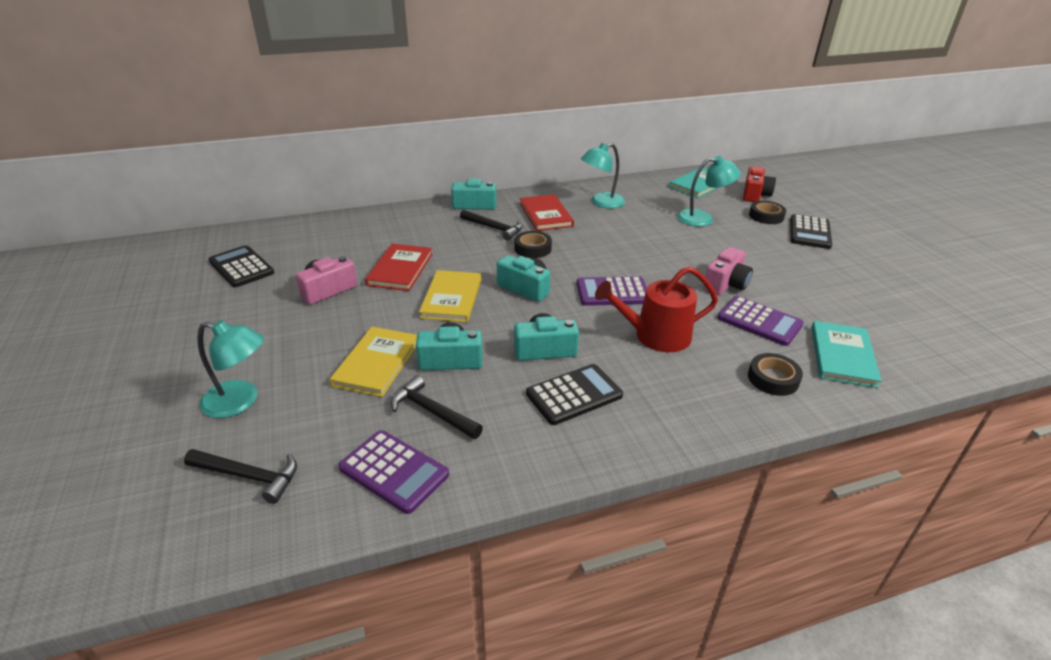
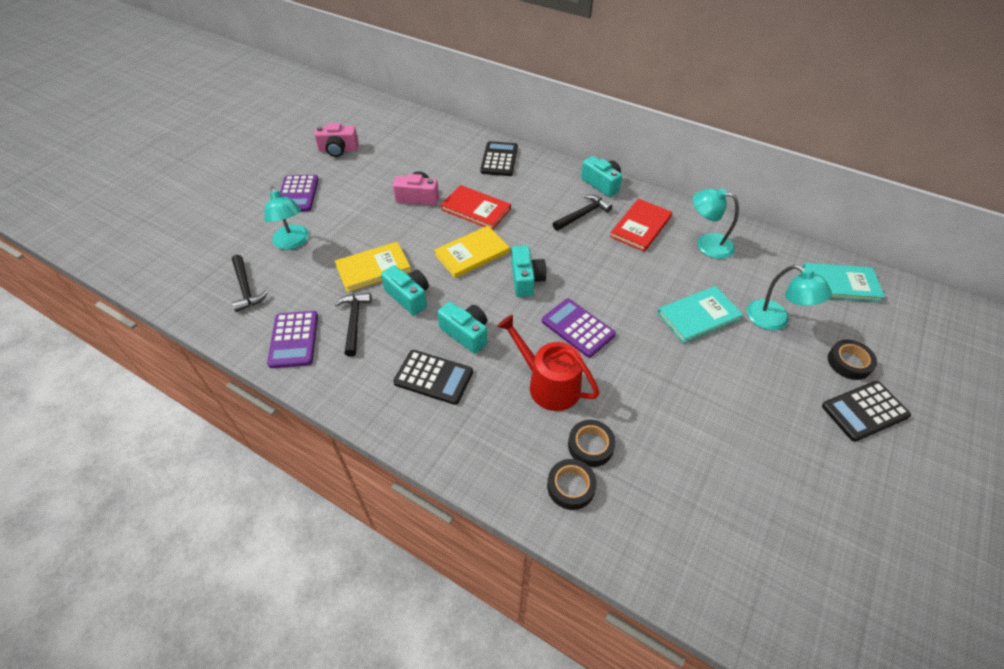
camera: 50 degrees right, 15 degrees up
black calculator [209,245,274,287] -> black calculator moved to [480,141,518,176]
red book [365,244,432,291] -> red book turned 60 degrees clockwise [441,185,511,230]
black hammer [460,209,523,241] -> black hammer turned 120 degrees counterclockwise [553,195,612,231]
black tape [514,231,552,258] -> black tape moved to [568,420,616,467]
pink camera [703,247,753,295] -> pink camera moved to [314,123,359,157]
purple calculator [717,296,804,346] -> purple calculator moved to [280,175,319,212]
red camera [743,166,776,202] -> none
turquoise book [811,321,882,388] -> turquoise book moved to [658,286,743,343]

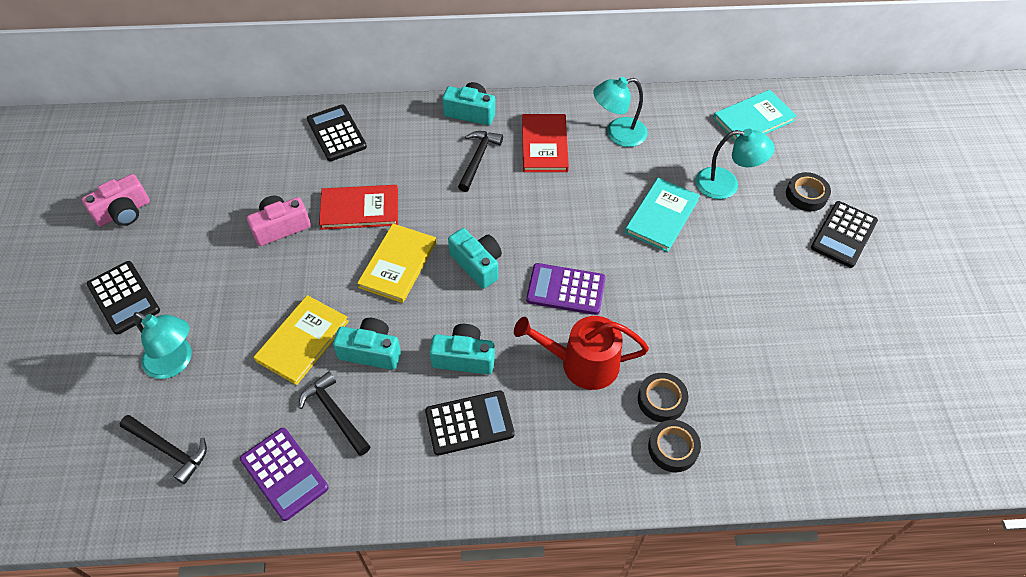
camera: 35 degrees left, 5 degrees up
purple calculator [280,175,319,212] -> black calculator [87,261,160,335]

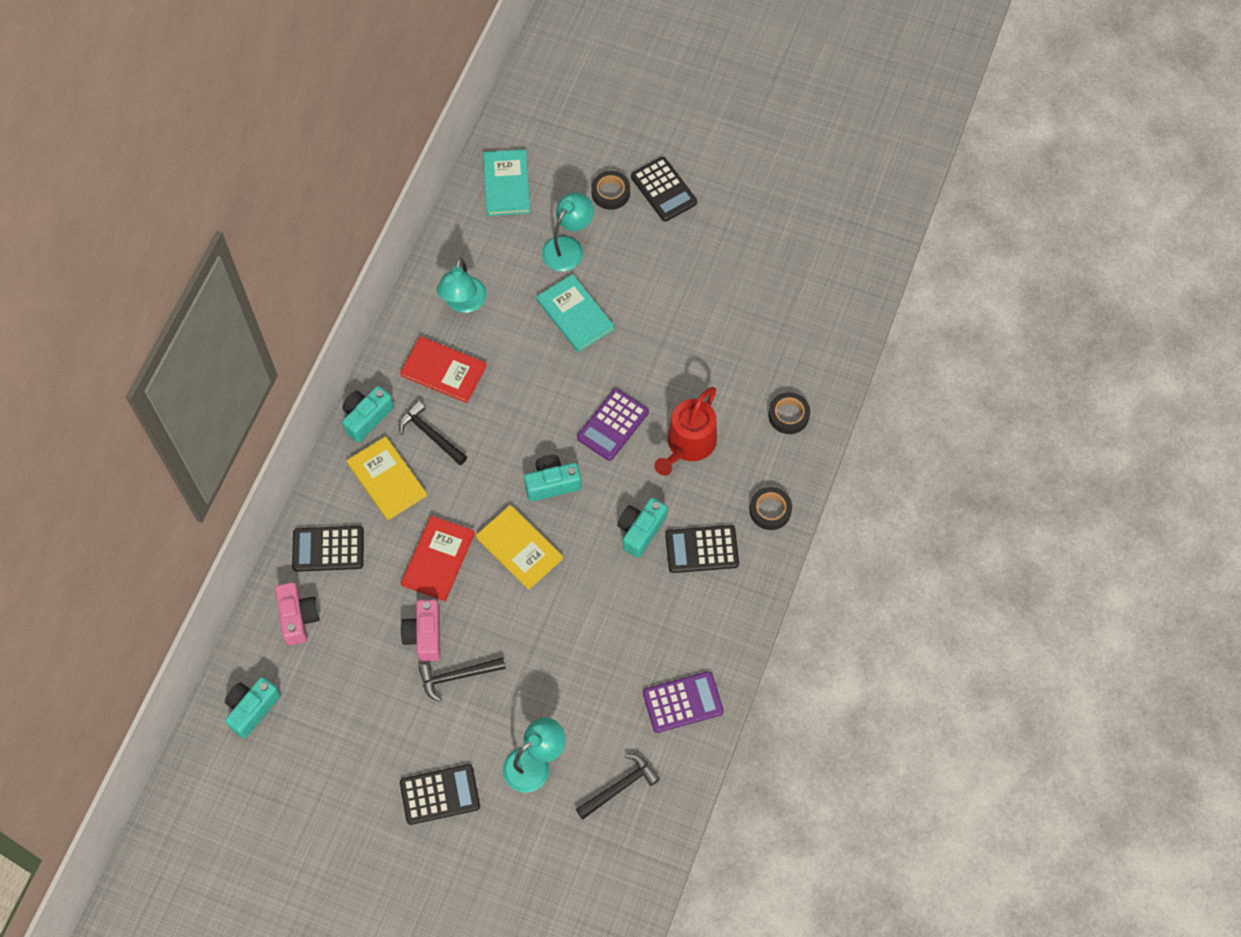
camera: 65 degrees left, 10 degrees up
pink camera [82,174,150,227] -> pink camera moved to [275,582,320,645]
yellow book [253,295,349,385] -> yellow book moved to [347,436,427,520]
black hammer [299,372,371,456] -> black hammer moved to [419,657,506,702]
turquoise camera [333,318,401,370] -> turquoise camera moved to [225,677,281,739]
black calculator [425,390,515,455] -> black calculator turned 105 degrees counterclockwise [665,525,739,573]
black tape [638,373,688,422] -> black tape moved to [749,487,792,530]

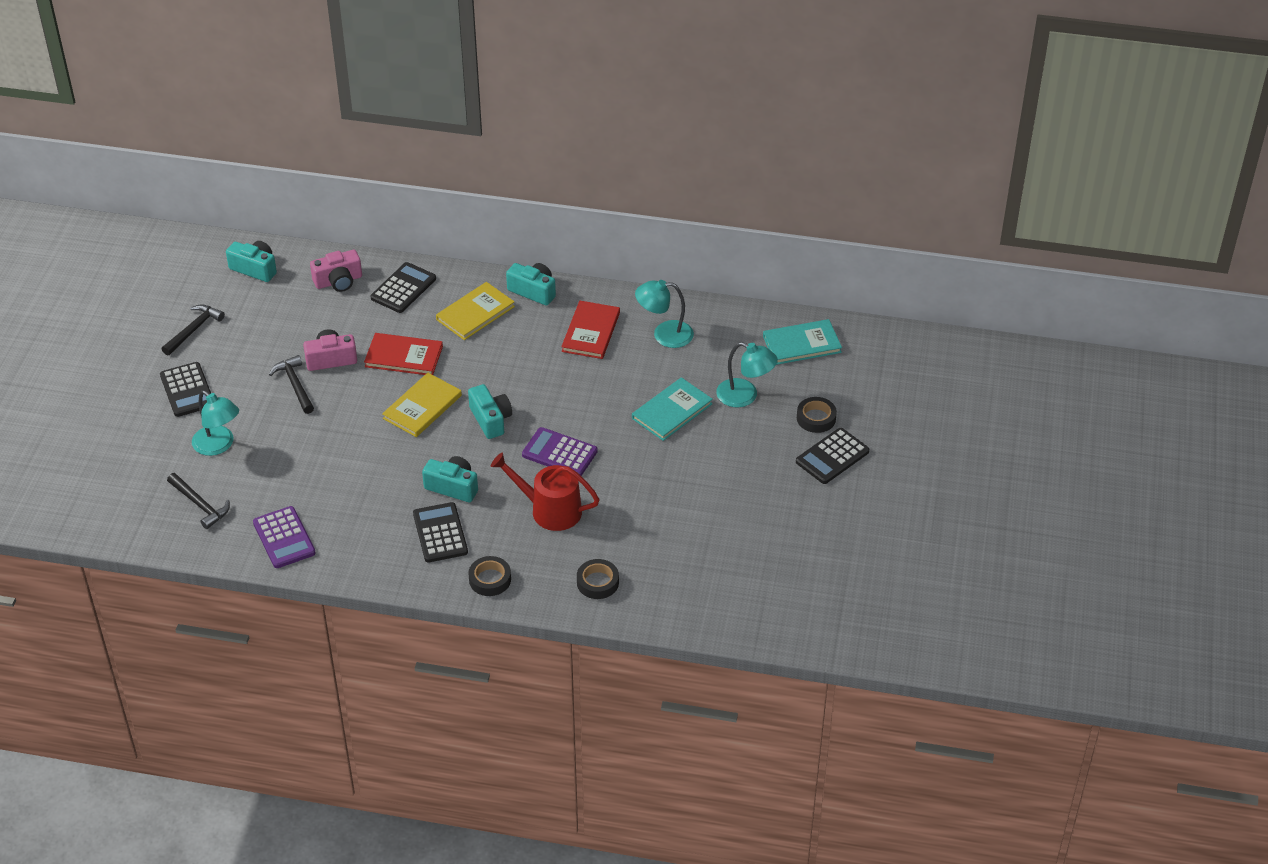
camera: 80 degrees right, 20 degrees down
black calculator [292,526,364,572] -> black calculator turned 45 degrees clockwise [371,262,436,313]
black hammer [399,401,467,465] -> black hammer moved to [162,304,225,356]

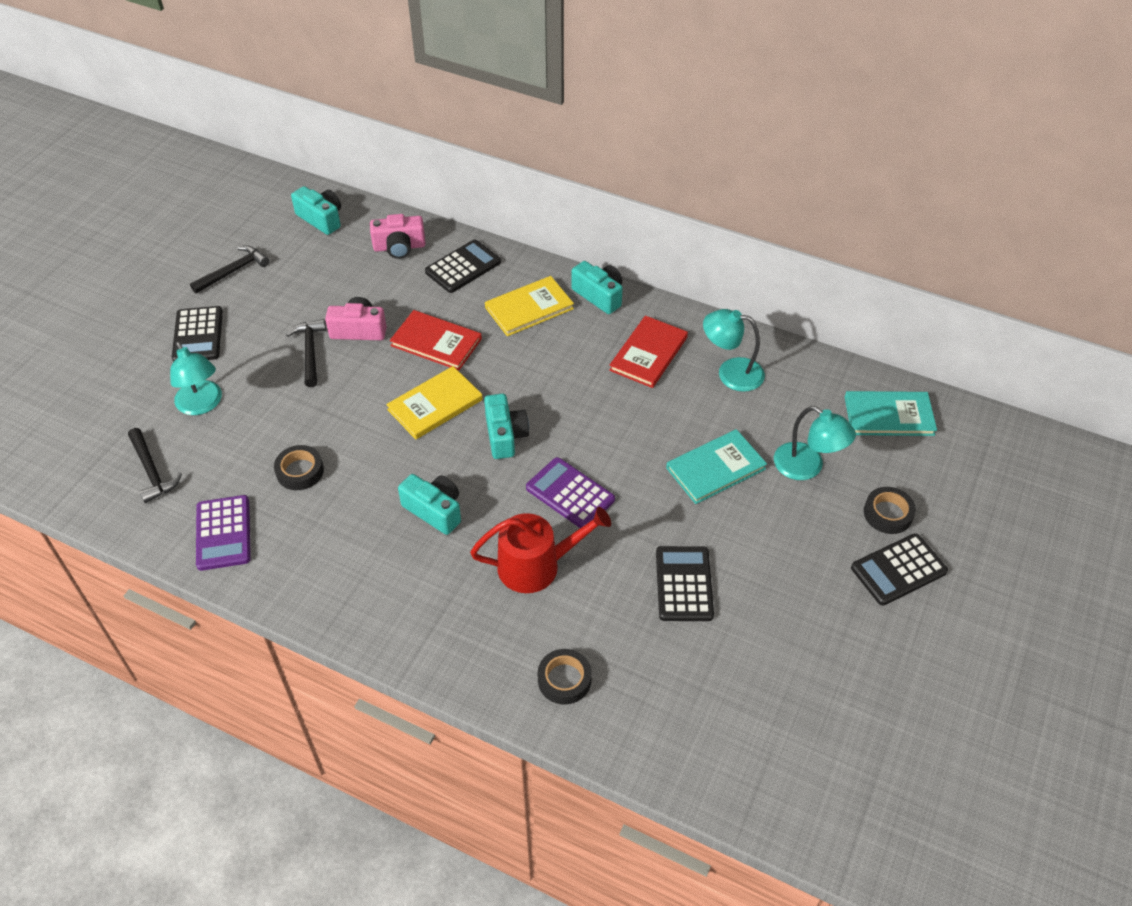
camera: 15 degrees right, 5 degrees up
black calculator [413,502,468,562] -> black calculator moved to [656,546,714,621]
black tape [468,556,511,596] -> black tape moved to [274,445,324,490]
red watering can [491,453,600,531] -> red watering can turned 135 degrees clockwise [470,507,611,593]

